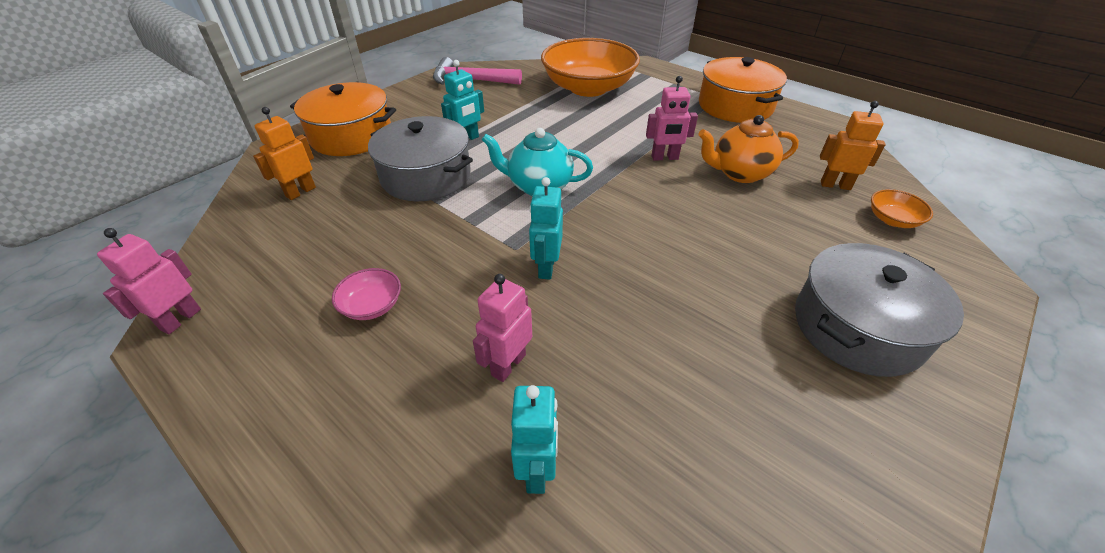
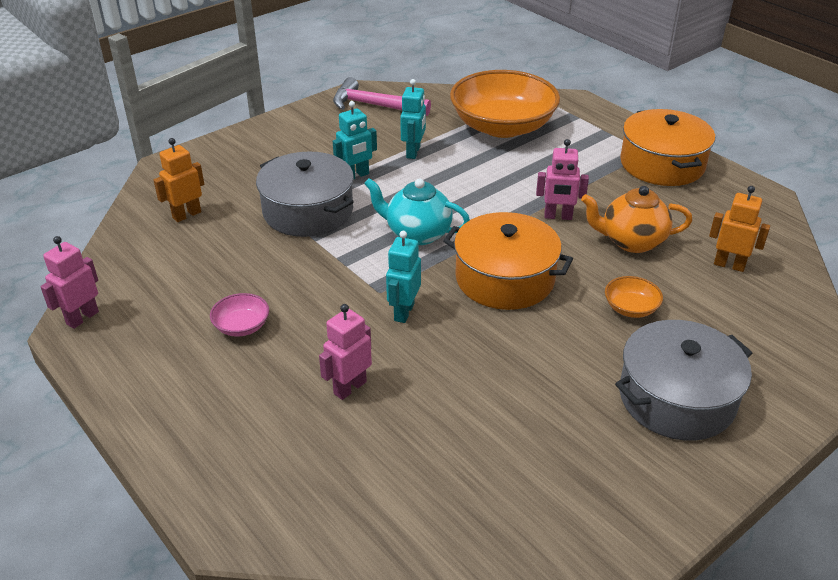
camera: 10 degrees right, 5 degrees down
orange pot [290,82,396,156] -> orange pot moved to [443,212,573,310]
turquoise robot [511,385,558,494] -> turquoise robot moved to [400,79,426,159]
orange bowl [871,189,933,228] -> orange bowl moved to [605,276,663,318]

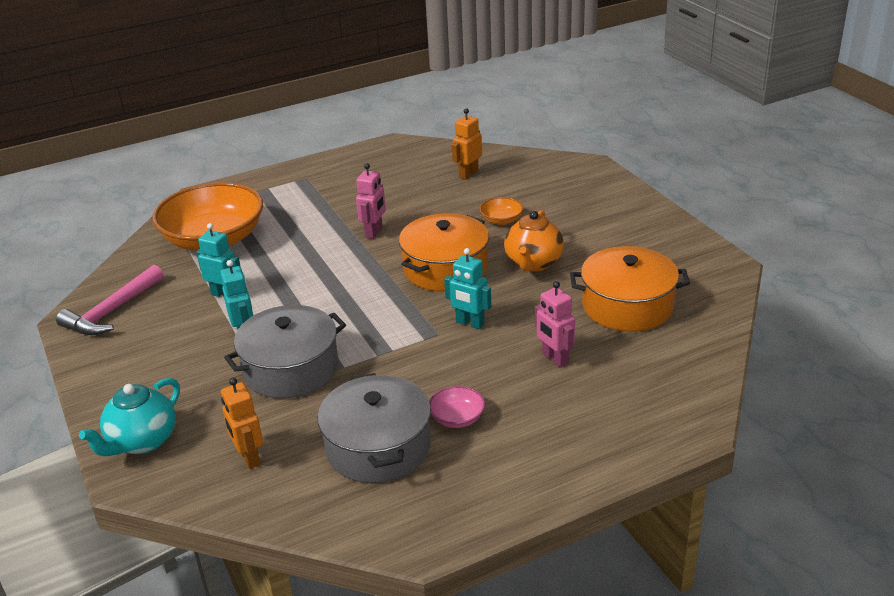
camera: 75 degrees left, 5 degrees down
pink robot [40,236,99,329] -> none
turquoise teapot [364,178,470,245] -> turquoise teapot moved to [79,378,180,456]
orange teapot [581,186,692,253] -> orange teapot moved to [504,210,564,272]
grey pot [615,320,752,441] -> grey pot moved to [317,373,431,483]
orange pot [620,109,715,186] -> orange pot moved to [570,246,690,332]

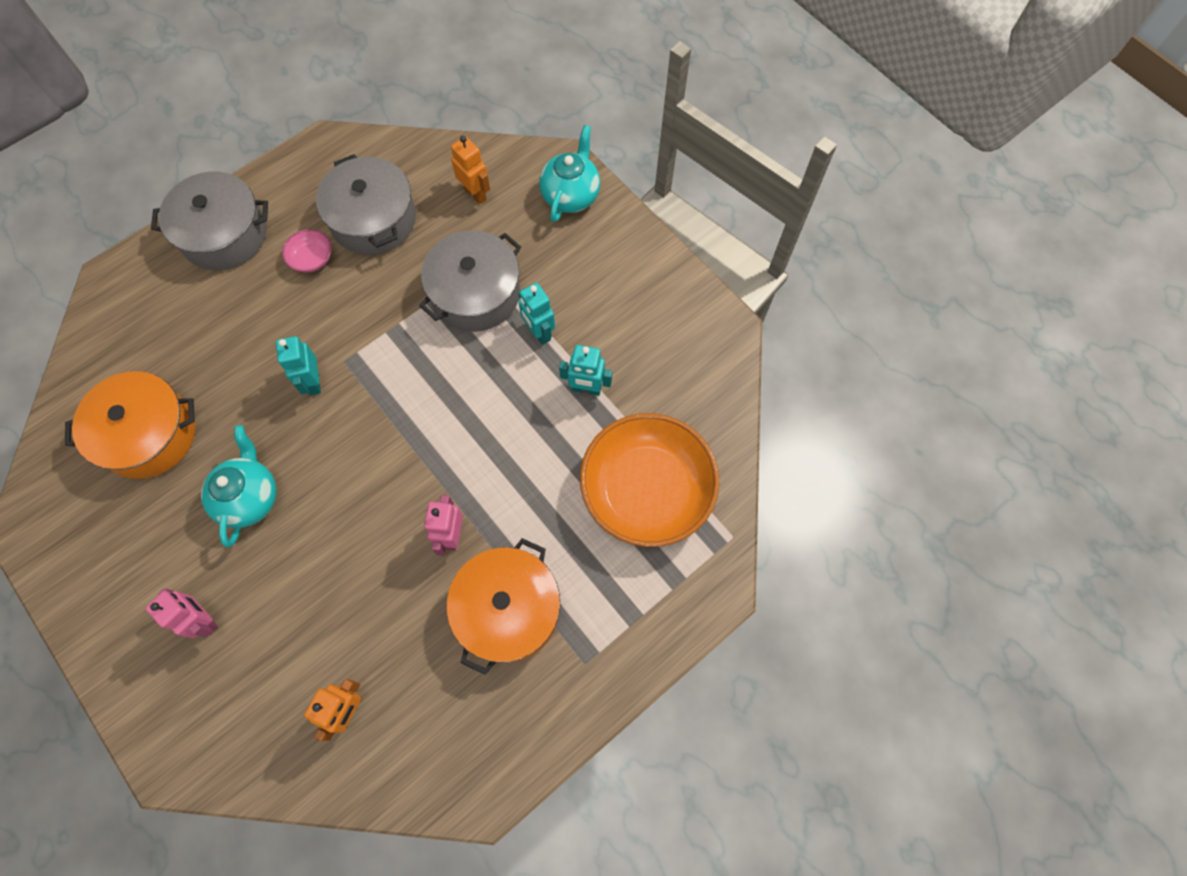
camera: 165 degrees right, 35 degrees up
pink hammer [56,265,164,335] -> none
orange pot [399,213,489,291] -> orange pot moved to [447,538,560,675]
turquoise robot [444,248,491,329] -> turquoise robot turned 120 degrees counterclockwise [276,336,321,395]
orange bowl [480,197,523,225] -> none
orange teapot [504,210,564,272] -> turquoise teapot [201,425,277,547]
pink robot [535,281,575,368] -> pink robot moved to [145,588,218,638]
none -> grey pot [151,172,268,270]

